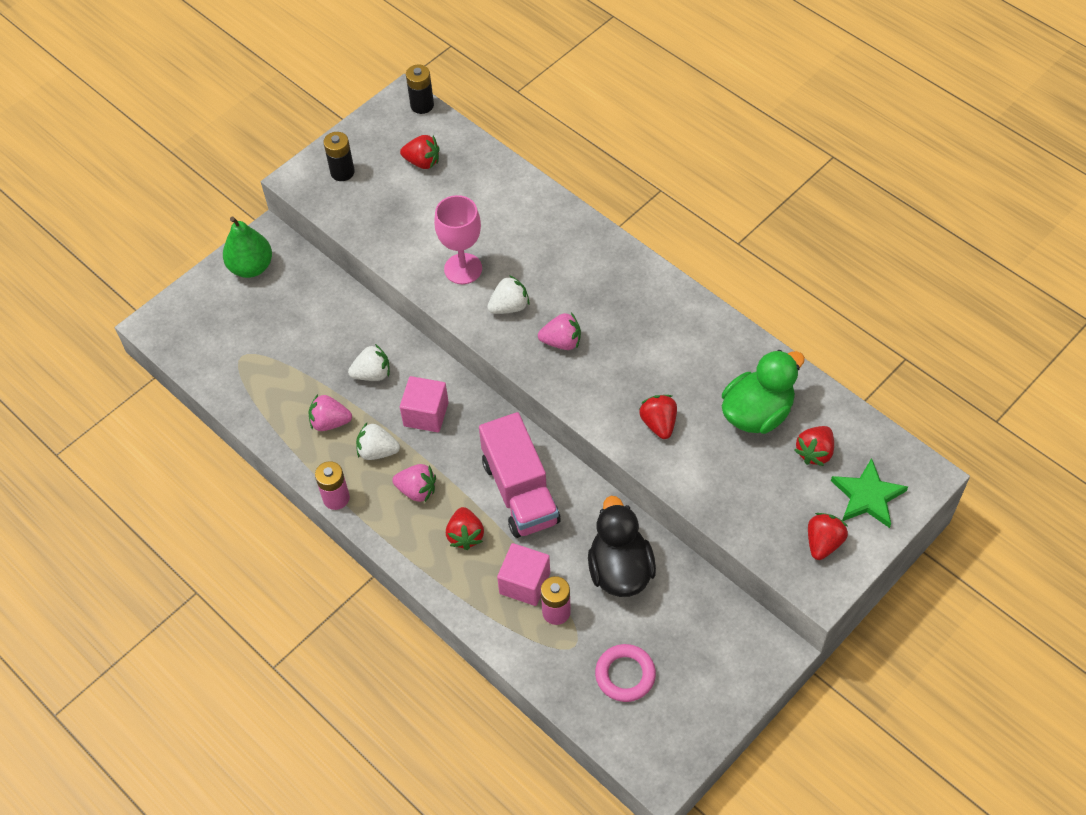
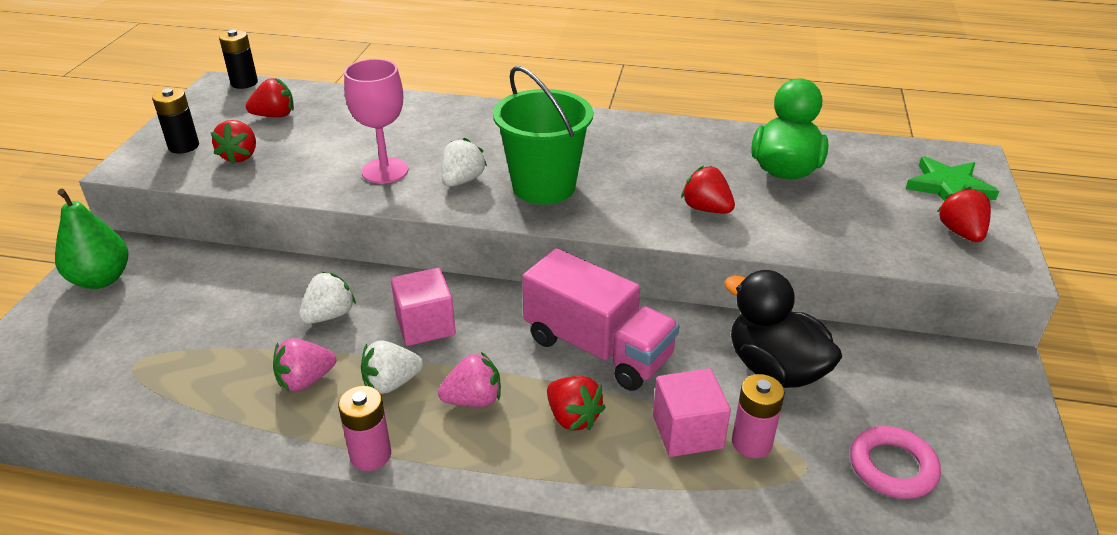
camera: 35 degrees left, 20 degrees down
pink strawberry [538,313,581,350] -> green bucket [493,66,593,204]
red strawberry [794,426,834,466] -> red strawberry moved to [211,120,256,164]

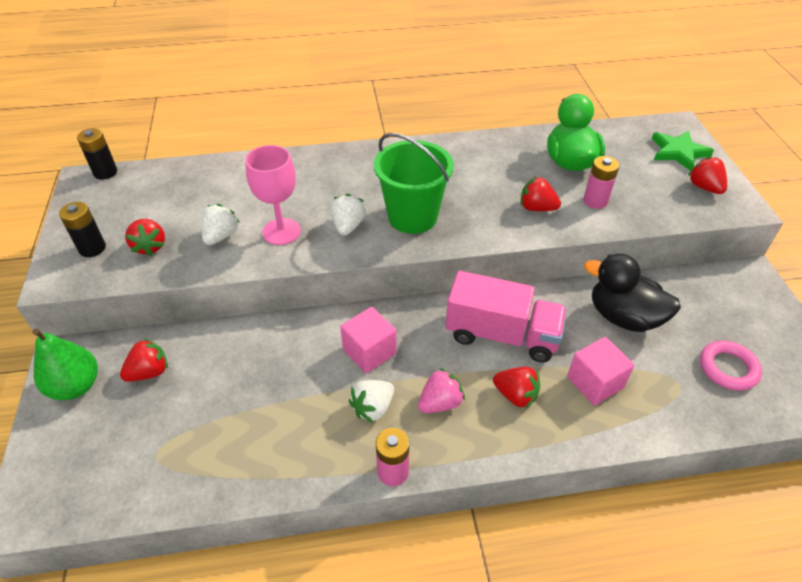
camera: 20 degrees left, 10 degrees up
red strawberry [246,78,294,117] -> red strawberry moved to [120,338,168,382]
pink strawberry [273,338,336,392] -> none
white strawberry [299,272,356,324] -> white strawberry moved to [201,204,240,245]
pink battery [732,374,785,458] -> pink battery moved to [583,156,619,209]

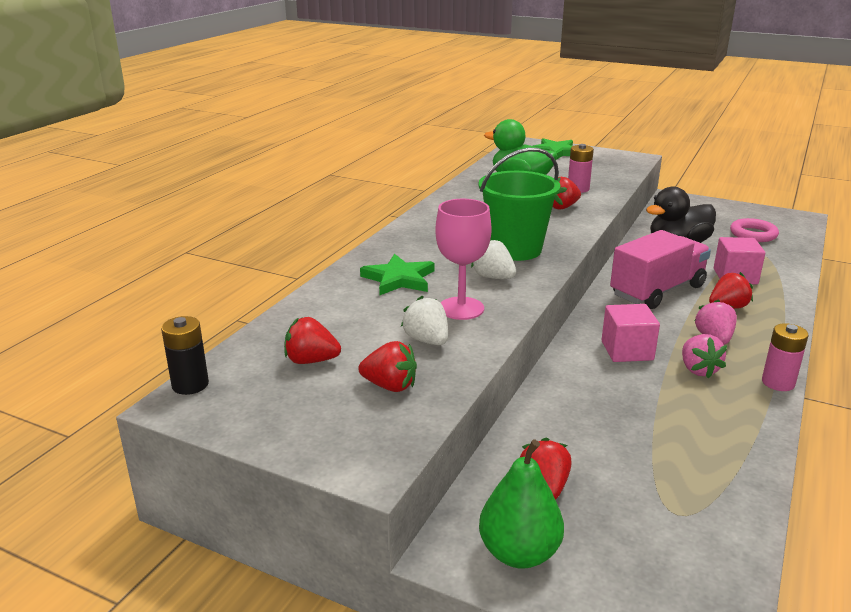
camera: 55 degrees left, 20 degrees down
black battery [59,202,106,257] -> none
white strawberry [349,380,394,423] -> pink strawberry [682,334,727,378]
red strawberry [688,156,727,194] -> red strawberry moved to [284,317,341,364]
none -> green star [360,254,434,295]

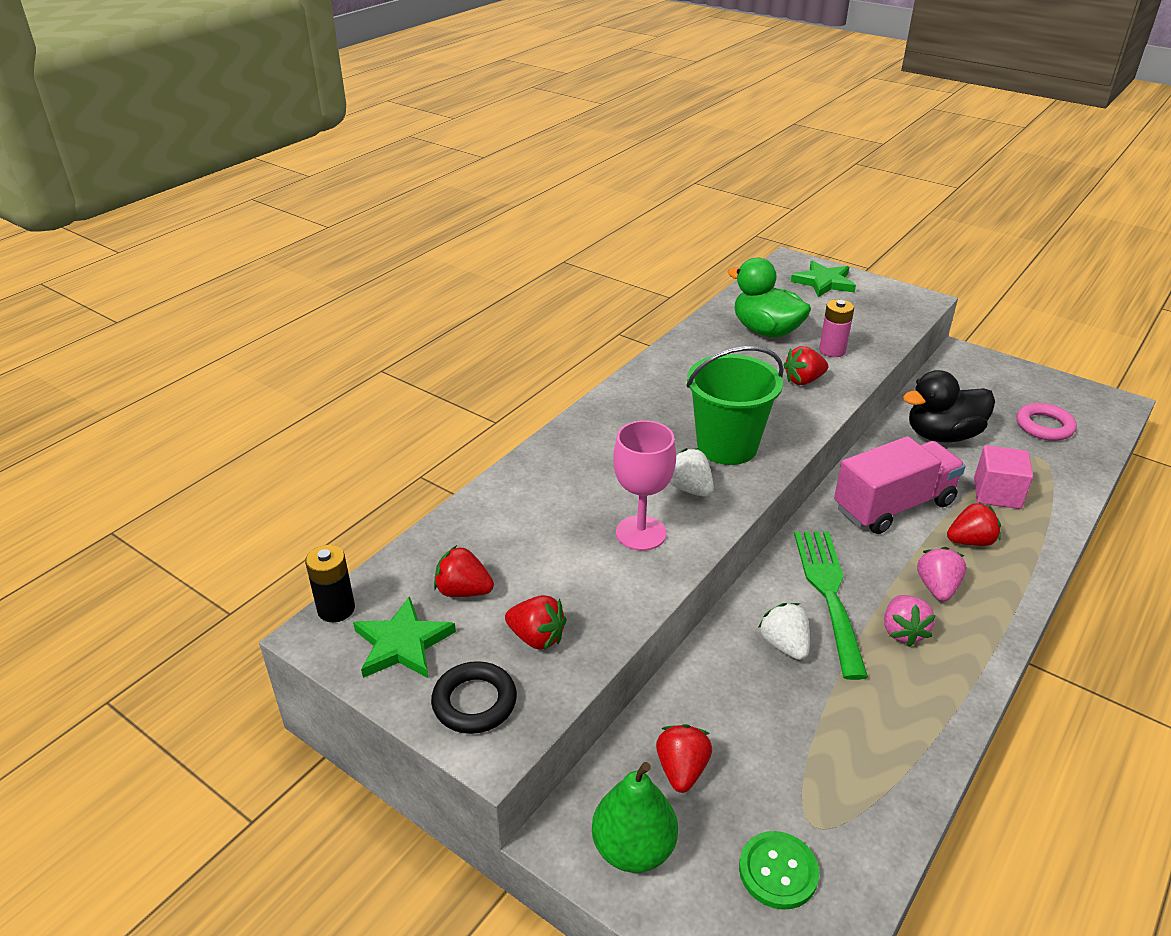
camera: 10 degrees right, 10 degrees up
green star [360,254,434,295] -> green star moved to [353,596,456,679]
white strawberry [401,296,448,345] -> white strawberry moved to [758,603,810,660]
pink cube [602,304,660,362] -> green fork [794,531,868,680]
pink battery [762,323,809,391] -> none
none -> black ring [431,661,517,734]
none -> green button [739,831,819,910]

